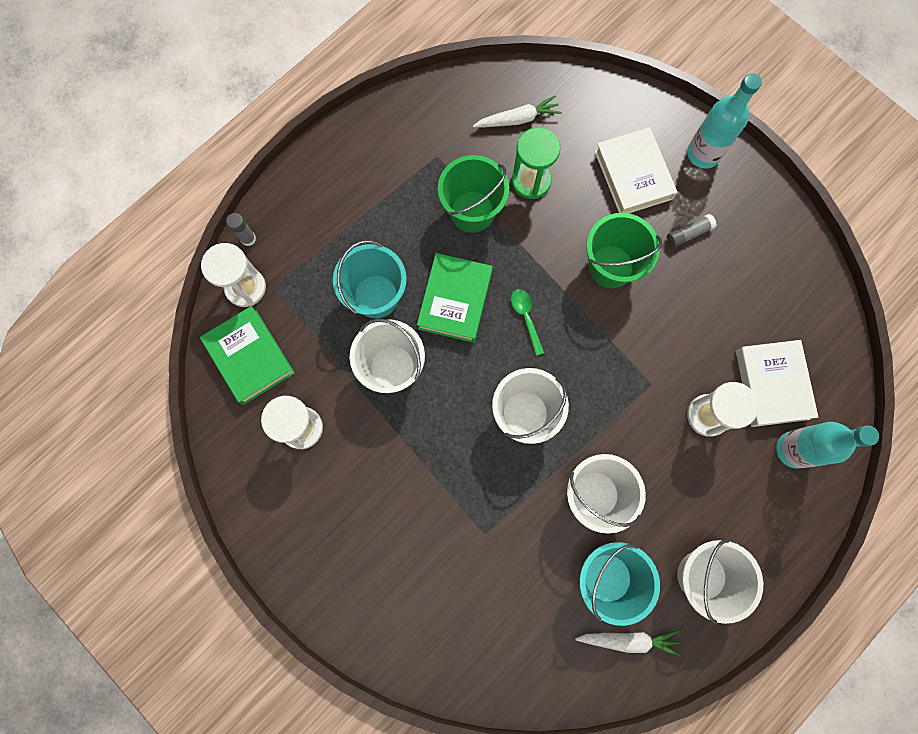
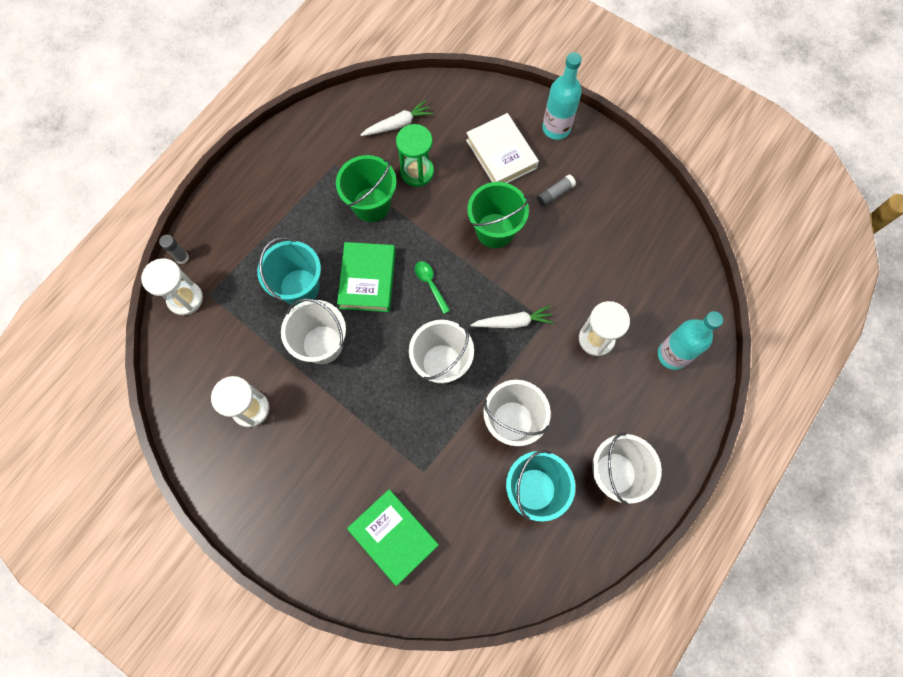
camera: 10 degrees left, 5 degrees down
green book [200,306,295,405] -> green book moved to [347,489,439,586]
white carrot [575,630,680,656] -> white carrot moved to [470,305,554,328]
white book [736,340,818,427] -> none

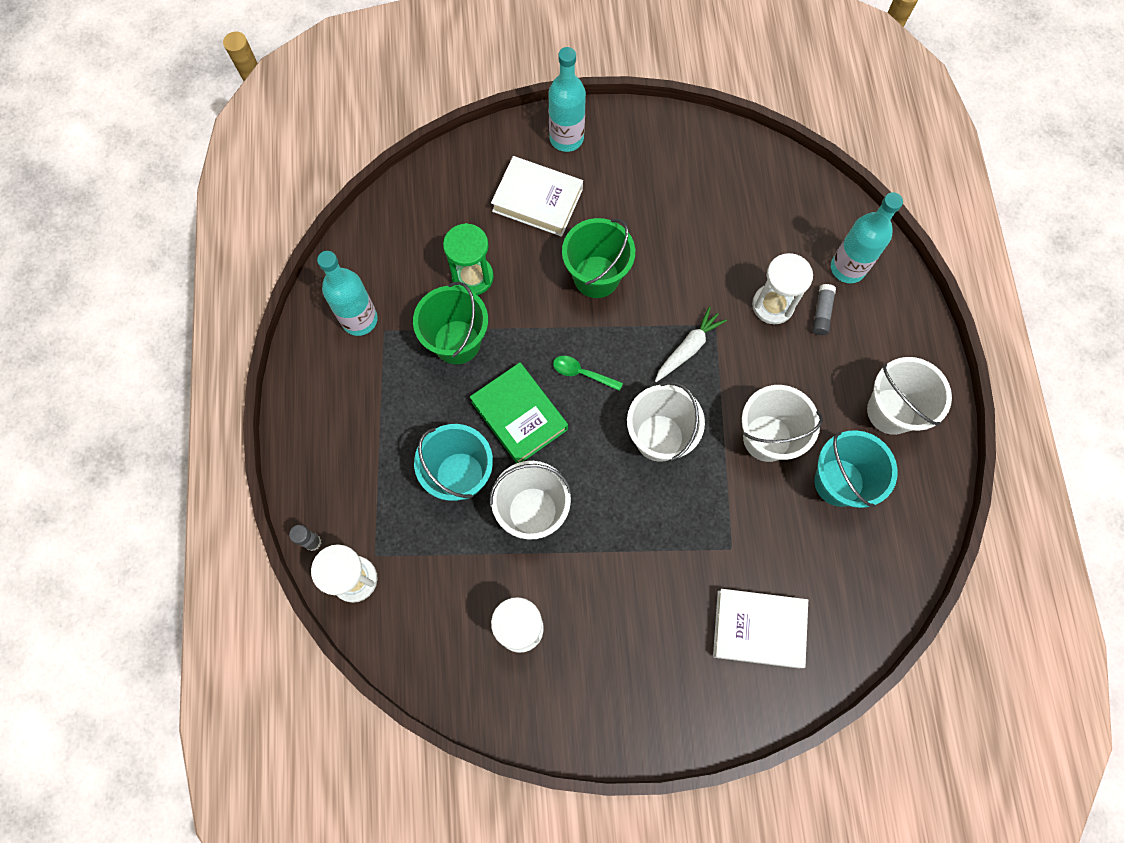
camera: 40 degrees left, 0 degrees up
green book [347,489,439,586] -> white book [713,589,808,668]
white carrot [361,100,433,136] -> none
grey glue stick [537,175,576,207] -> grey glue stick moved to [812,284,836,335]
none -> turquoise bottle [317,251,378,336]

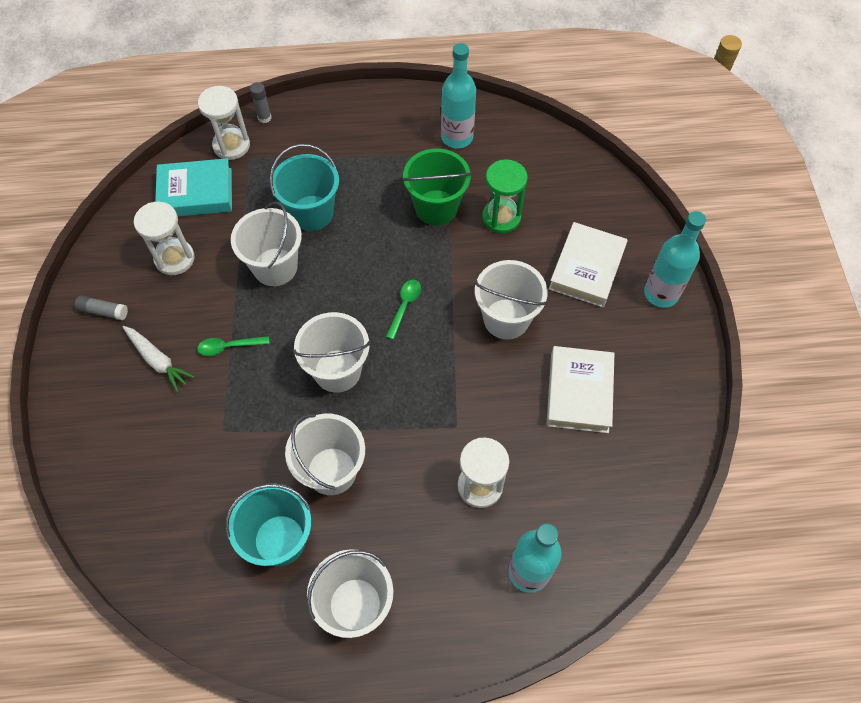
camera: 90 degrees right, 10 degrees down
green book [470,362,568,463] -> none
green bucket [562,218,635,298] -> white bucket [475,260,548,339]
white carrot [655,306,727,382] -> white carrot moved to [123,326,195,393]
white book [713,589,808,668] -> white book moved to [546,346,615,433]
grey glue stick [812,284,836,335] -> grey glue stick moved to [75,295,128,320]
none -> turquoise book [155,158,232,217]
none -> green spoon [197,336,270,356]

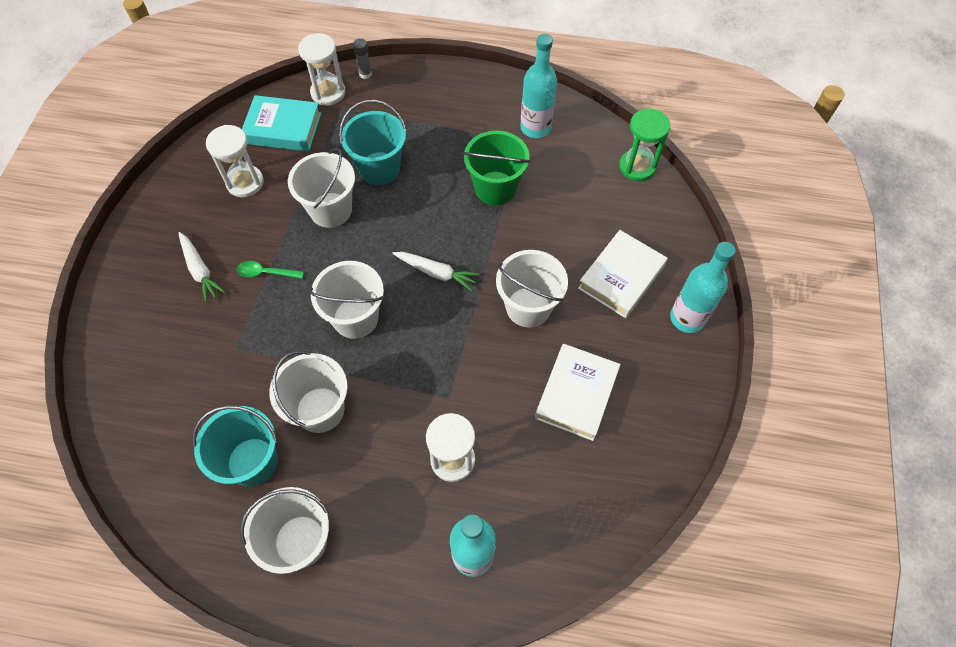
camera: 15 degrees right, 0 degrees up
grey glue stick [75,295,128,320] -> none
green spoon [386,280,421,340] -> white carrot [392,252,480,291]
green hourglass [482,159,528,234] -> green hourglass moved to [619,109,670,181]

